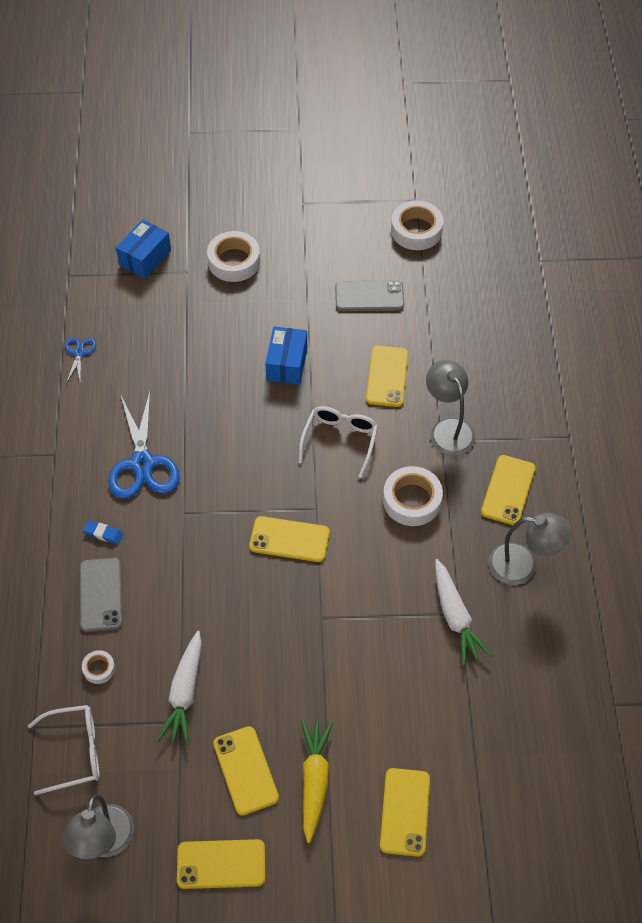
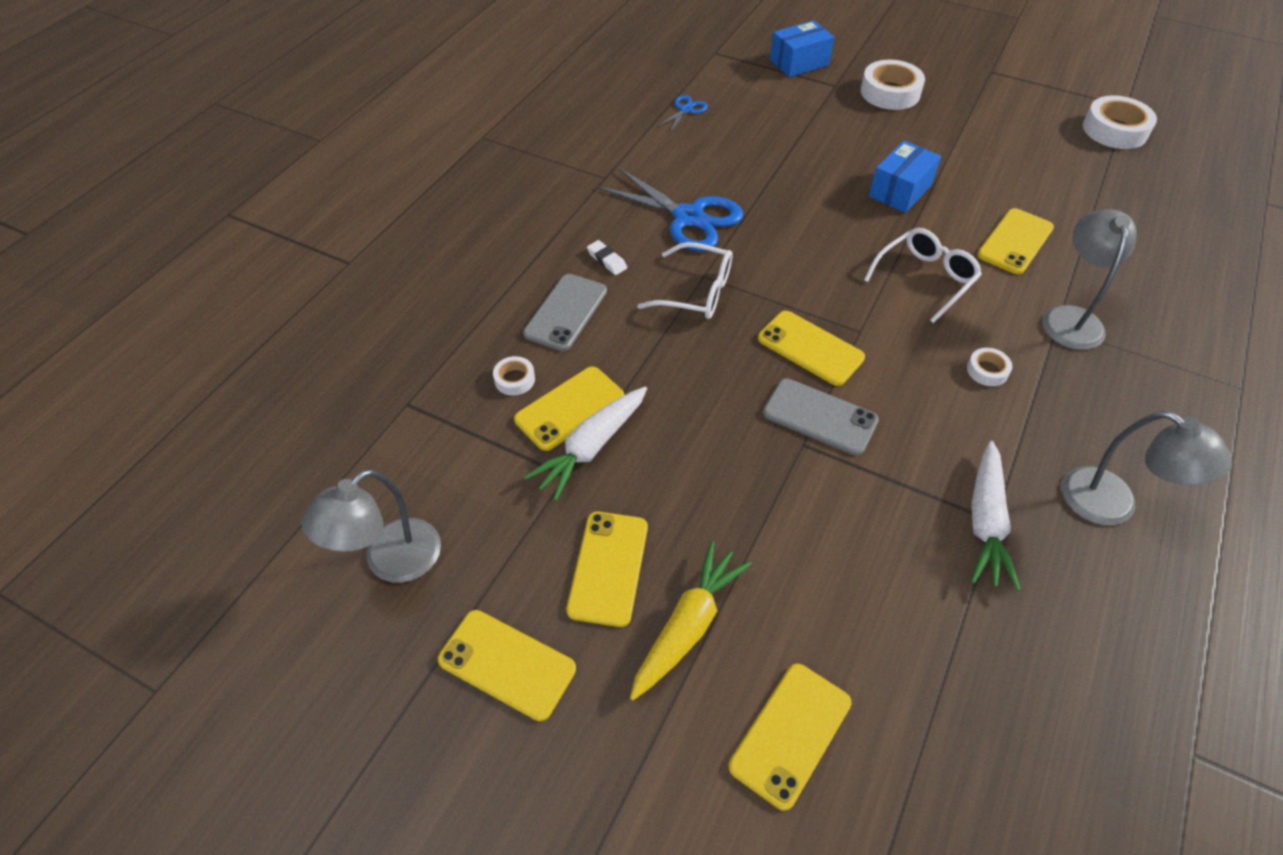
camera: 30 degrees right, 5 degrees down
white glasses [28,705,99,795] -> white glasses moved to [637,242,733,319]
blue eraser [83,520,123,544] -> white eraser [587,240,627,275]
blue scissors [108,391,180,499] -> blue scissors turned 75 degrees counterclockwise [596,167,743,251]
grey phone [335,280,404,311] -> grey phone moved to [763,378,879,455]
white tape [383,466,443,526] -> white tape [967,348,1012,386], size x0.51
yellow phone [481,455,536,525] -> yellow phone moved to [514,366,624,451]

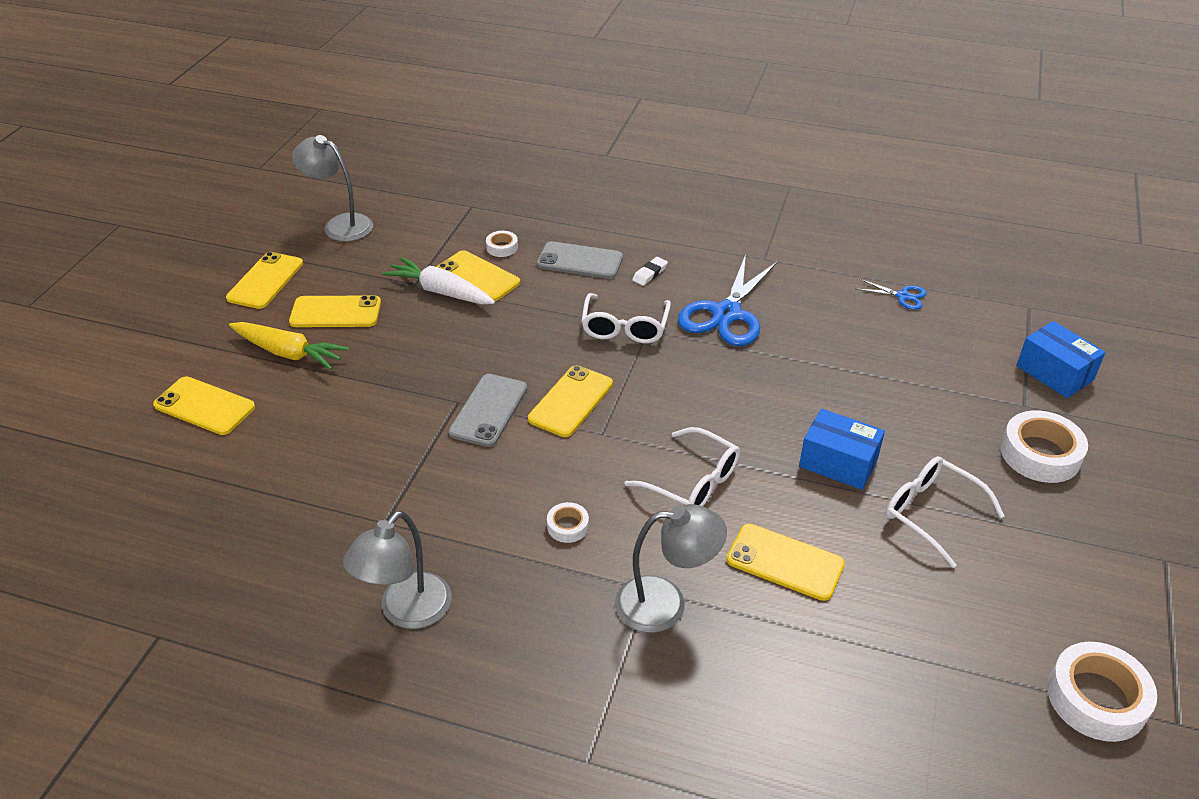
camera: 80 degrees right, 10 degrees down
white carrot [971,441,1020,591] -> none
none -> white glasses [886,456,1004,568]

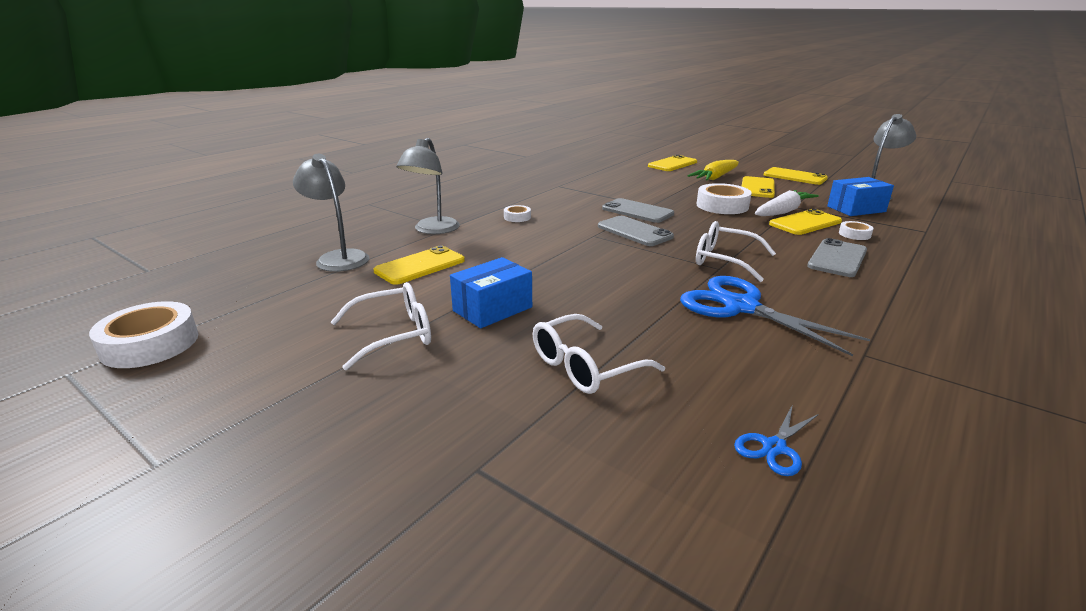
camera: 110 degrees right, 15 degrees down
grey lamp [343,511,452,629] -> grey lamp moved to [293,154,369,272]
yellow phone [528,365,613,437] -> grey phone [598,216,674,246]
white glasses [625,427,740,506] -> white glasses moved to [533,314,665,394]
white eraser [632,257,668,286] -> none
white tape [1000,410,1088,483] -> white tape moved to [697,183,752,214]
blue box [1016,321,1106,398] -> blue box moved to [827,177,894,216]

